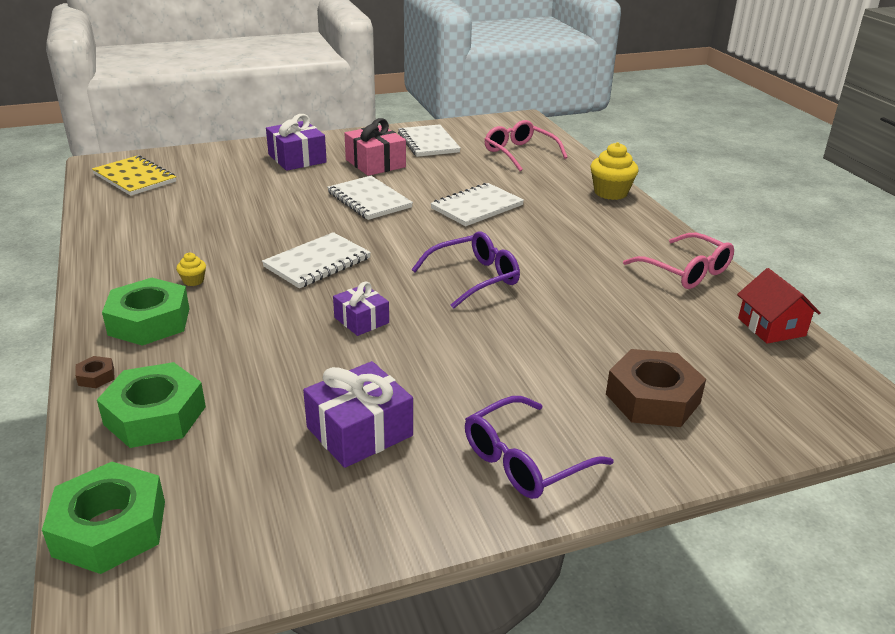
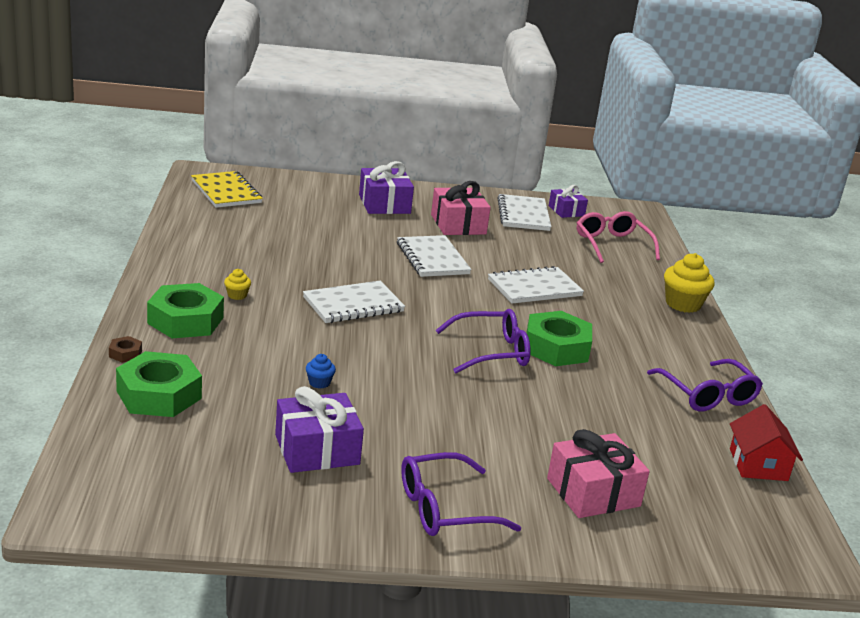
camera: 15 degrees right, 5 degrees down
green nut [42,462,165,574] -> green nut moved to [526,311,592,366]
purple gift [333,281,389,336] -> purple gift moved to [549,185,588,218]
brown nut [606,349,706,427] -> pink gift [547,429,650,518]
pink glasses [623,233,734,289] -> purple glasses [647,359,763,412]
none -> blue cupcake [306,354,336,389]

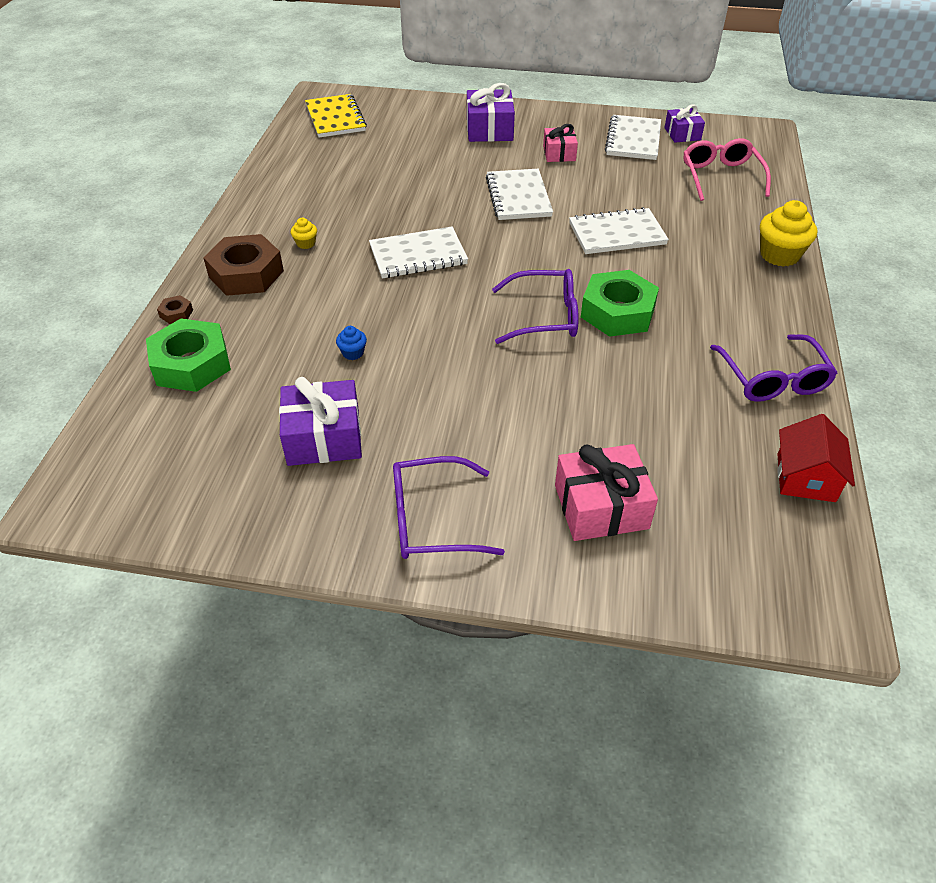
camera: 15 degrees right, 20 degrees up
green nut [147,283,224,338] -> brown nut [203,234,284,296]
pink gift [431,181,491,235] -> pink gift [543,124,578,162], size x0.63

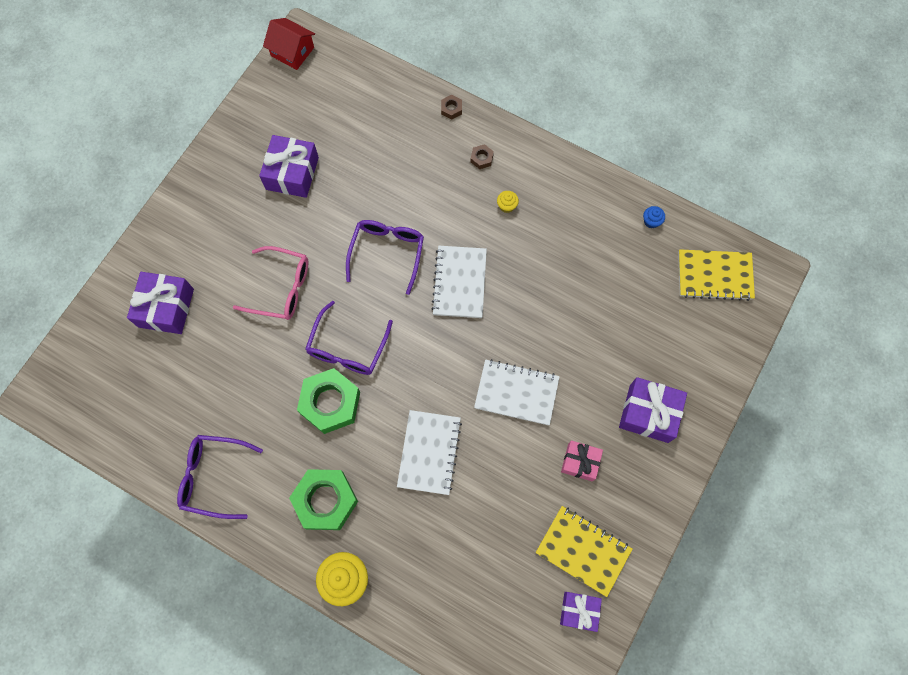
camera: 110 degrees right, 25 degrees up
green nut [146,318,231,392] -> green nut moved to [289,469,358,530]
brown nut [203,234,284,296] -> brown nut [470,144,494,169], size x0.42
blue cupcake [336,326,367,360] -> blue cupcake moved to [643,206,665,229]
purple glasses [393,456,505,559] -> purple glasses moved to [346,220,424,295]
pink gift [555,444,658,541] -> purple gift [127,272,194,334]
white notebook [605,115,661,160] -> yellow notebook [536,506,632,597]
pink glasses [684,138,771,201] -> pink glasses moved to [233,246,308,320]
red house [777,414,855,502] -> red house moved to [263,18,315,70]

